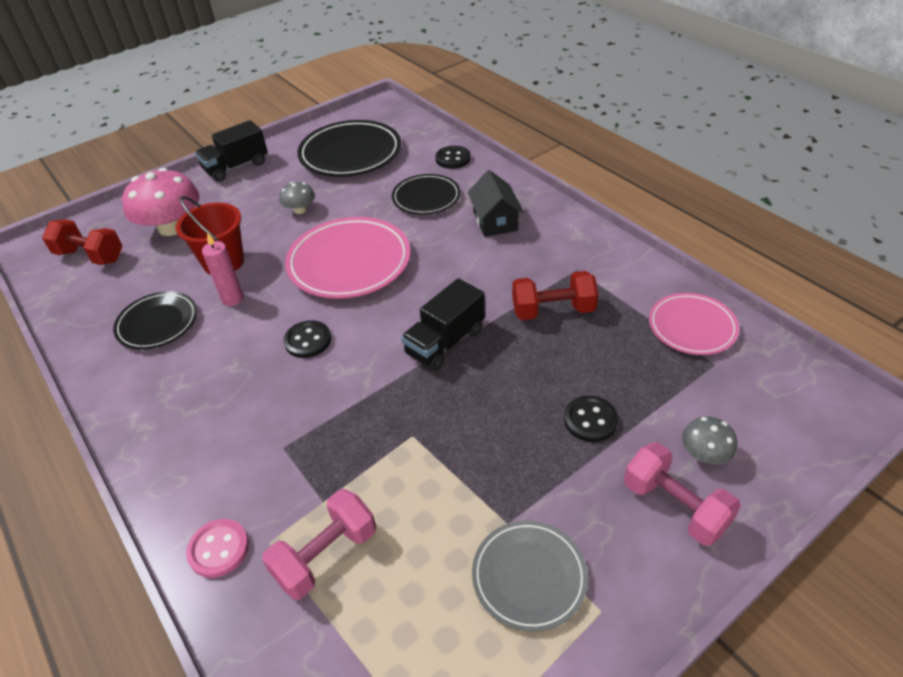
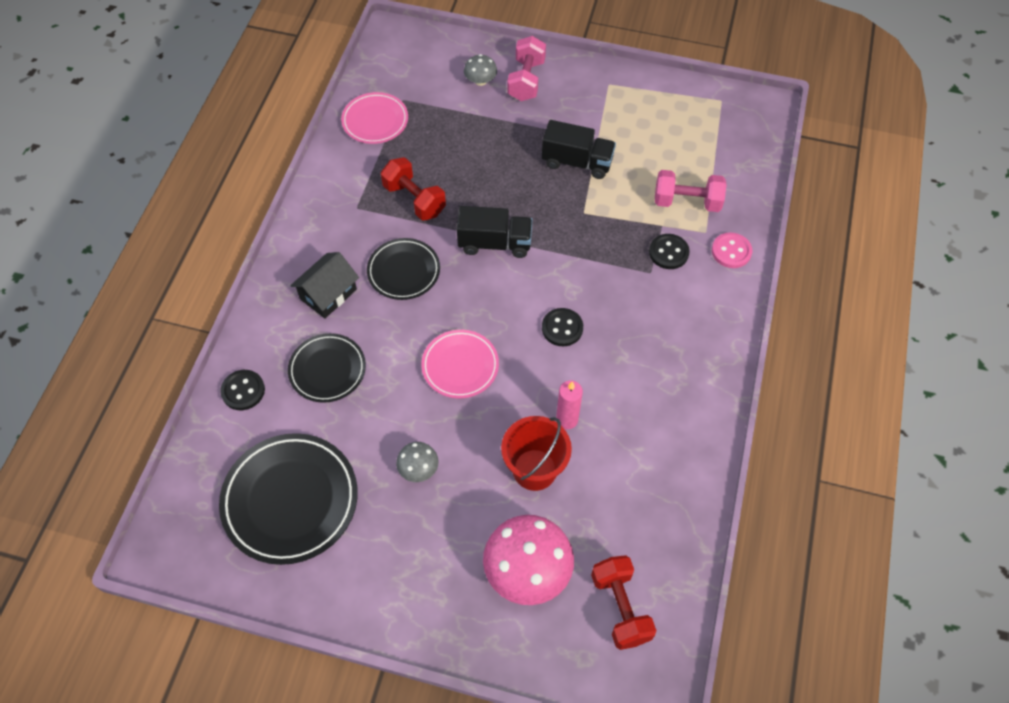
camera: 130 degrees left, 15 degrees up
black plate [113,291,197,350] -> black plate moved to [367,238,440,300]
black truck [195,120,268,182] -> black truck moved to [542,120,616,179]
pink plate [285,217,411,299] -> pink plate [421,330,499,398], size x0.61
grey plate [472,520,588,632] -> none
black button [564,396,618,442] -> black button moved to [649,234,690,269]

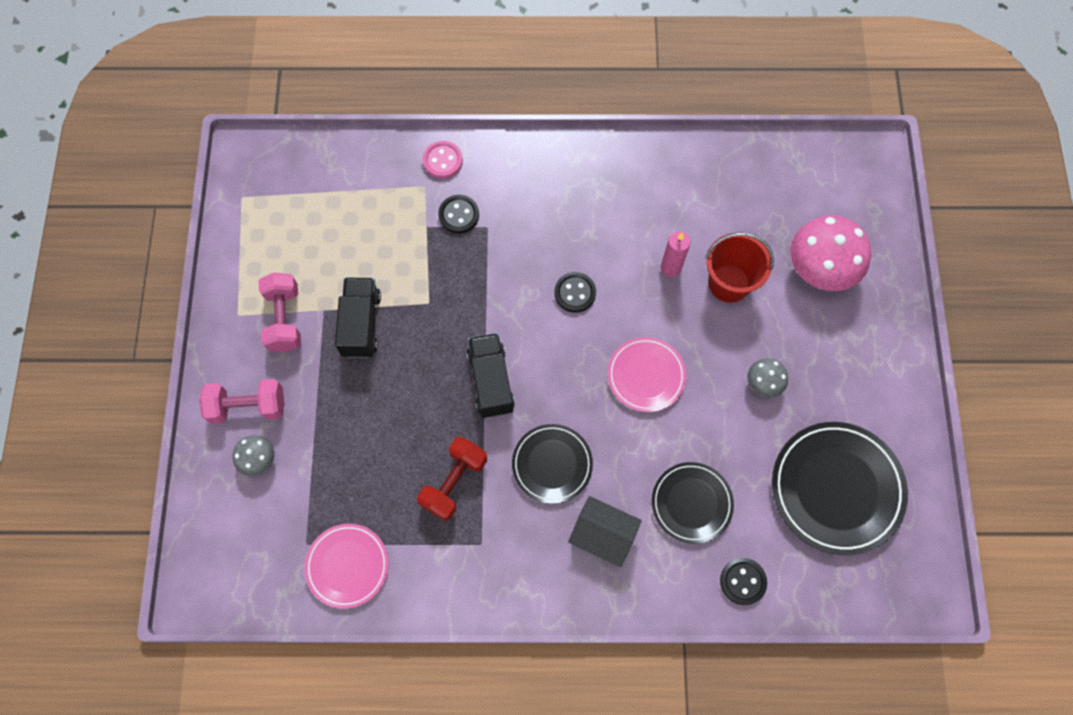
camera: 105 degrees left, 10 degrees up
red dumbbell [591,555,657,650] -> none
pink dumbbell [655,170,727,212] -> pink dumbbell moved to [259,273,301,352]

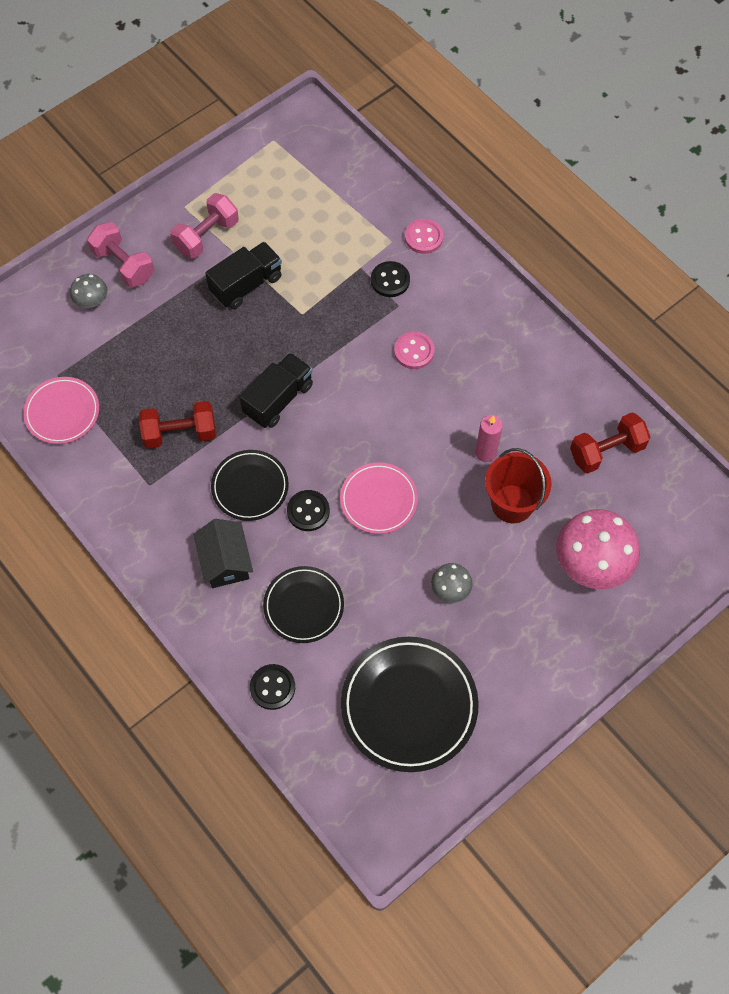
camera: 50 degrees right, 5 degrees down
black button [554,272,596,313] -> black button moved to [287,490,330,531]
none -> pink button [394,331,435,369]
none -> red dumbbell [570,412,651,473]

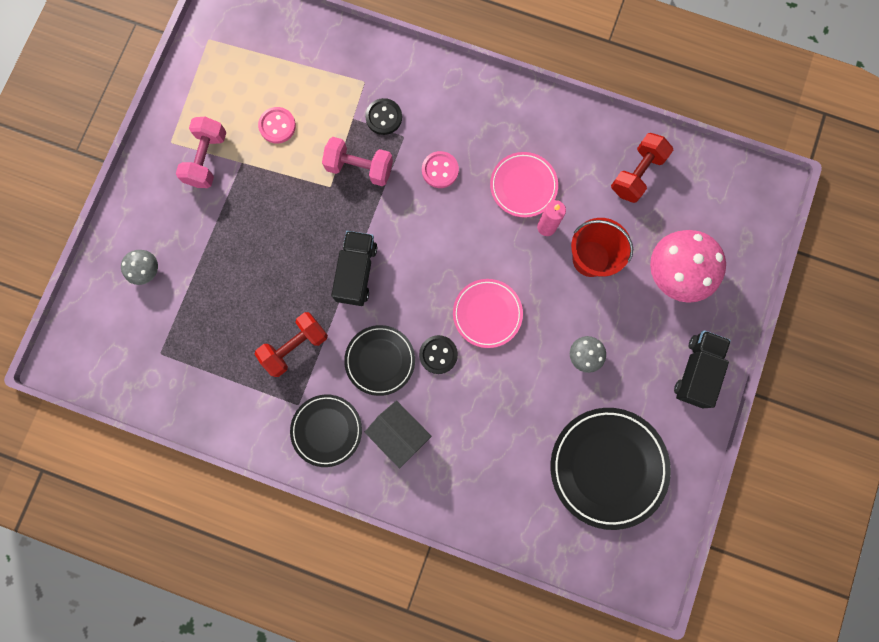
camera: 30 degrees left, 15 degrees up
pink plate [23,377,99,444] -> pink plate moved to [490,152,558,218]
pink dumbbell [87,222,154,288] -> pink dumbbell moved to [322,137,393,186]
black truck [205,242,282,309] -> black truck moved to [674,330,731,408]
black button [250,664,295,710] -> none
black plate [263,566,344,643] -> black plate moved to [290,394,362,467]
pink button [405,219,443,254] -> pink button moved to [258,107,296,144]

